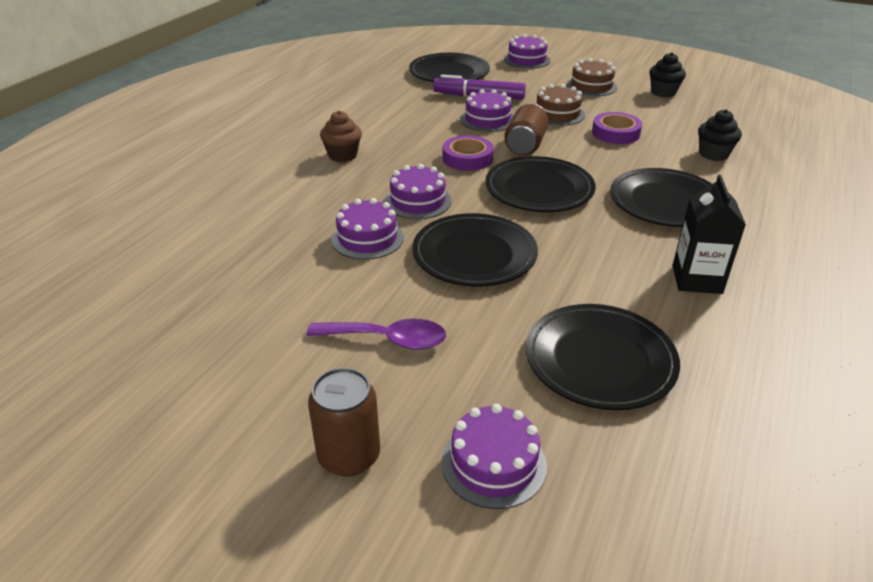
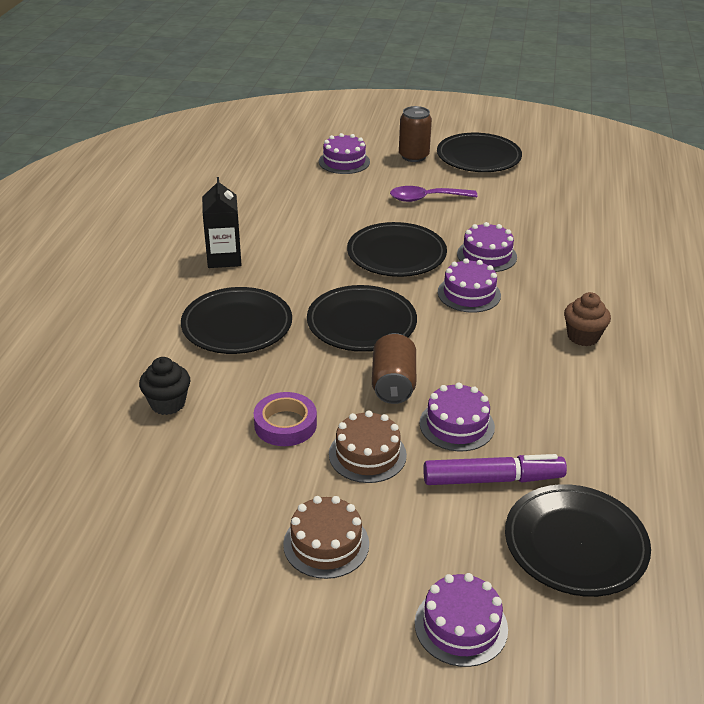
camera: 165 degrees right, 0 degrees up
purple tape [443,135,494,171] -> none
black plate [526,304,680,410] -> black plate moved to [437,133,522,172]
black cupcake [649,52,686,97] -> none

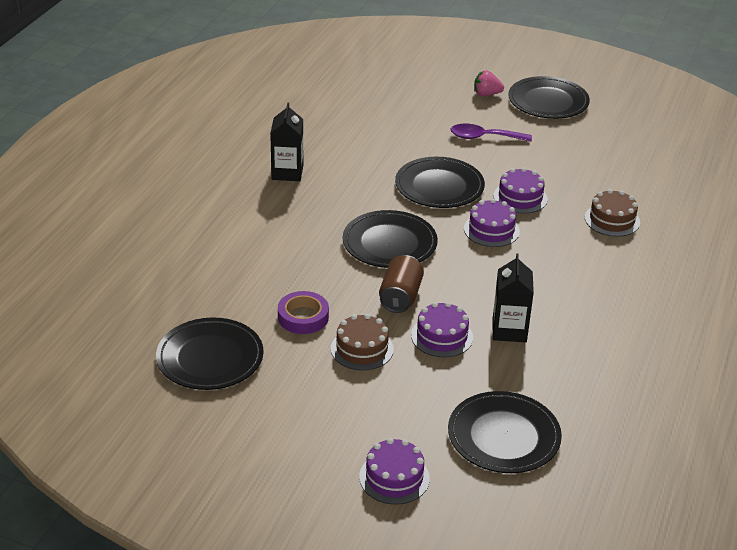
camera: 10 degrees right, 0 degrees up
black cupcake [139,357,190,415] -> none
black plate [181,287,292,354] -> black plate moved to [156,317,264,390]
brown cake [283,496,369,579] -> brown cake moved to [585,189,640,237]
purple cake [319,133,370,174] -> none
brown can [399,106,432,162] -> pink strawberry [474,70,504,96]
purple marker [423,454,567,485] -> none
brown cupcake [564,292,611,346] -> none
none -> black carton [493,253,534,342]

